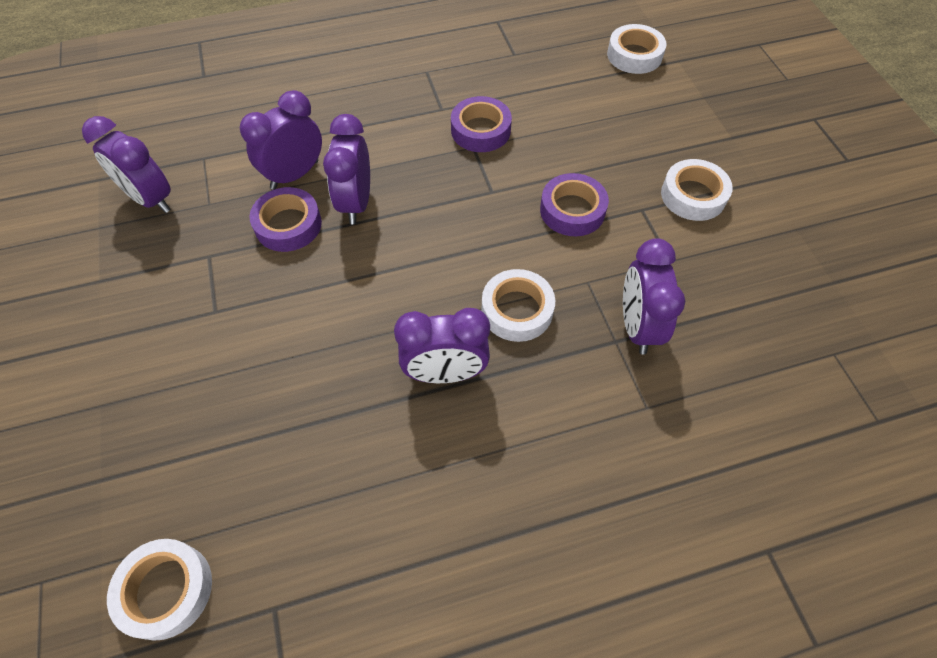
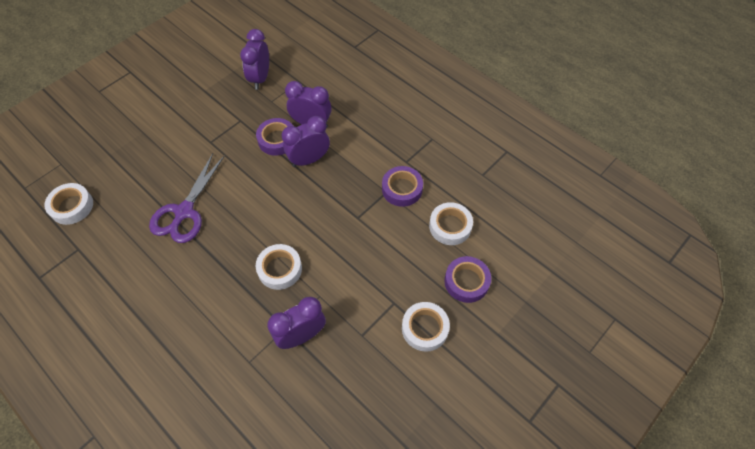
camera: 60 degrees right, 0 degrees up
purple clock [394,308,490,383] -> none
purple tape [540,173,609,236] -> purple tape moved to [444,256,491,303]
white tape [607,24,667,74] -> white tape moved to [429,202,473,245]
none -> purple scissors [149,153,224,243]

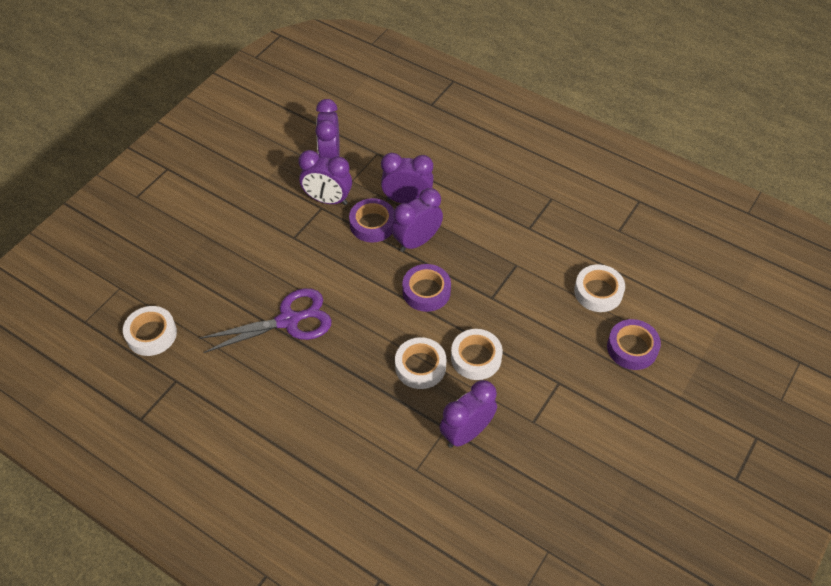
camera: 10 degrees left, 5 degrees down
purple scissors [149,153,224,243] -> purple scissors turned 120 degrees counterclockwise [199,288,332,353]
purple tape [382,166,423,207] -> purple tape moved to [402,264,451,312]
white tape [402,302,450,352] -> white tape moved to [451,329,503,380]
none -> purple clock [298,150,352,205]

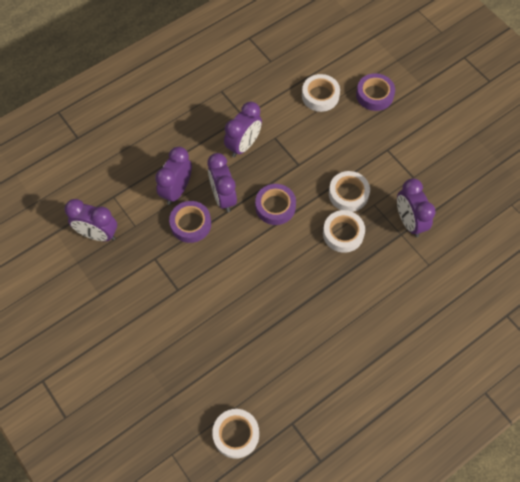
camera: 70 degrees left, 10 degrees up
purple scissors [199,288,332,353] -> none
purple clock [298,150,352,205] -> purple clock moved to [224,102,262,157]

